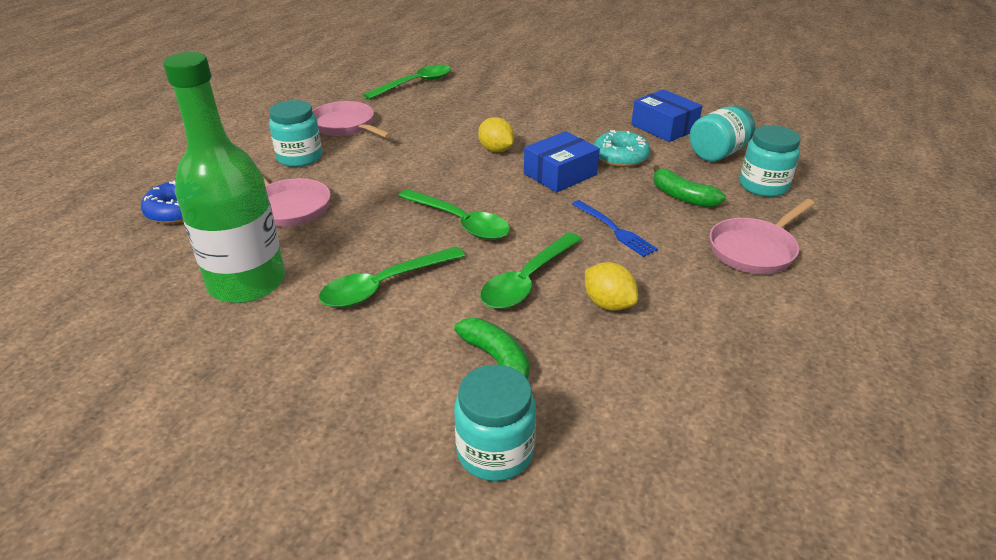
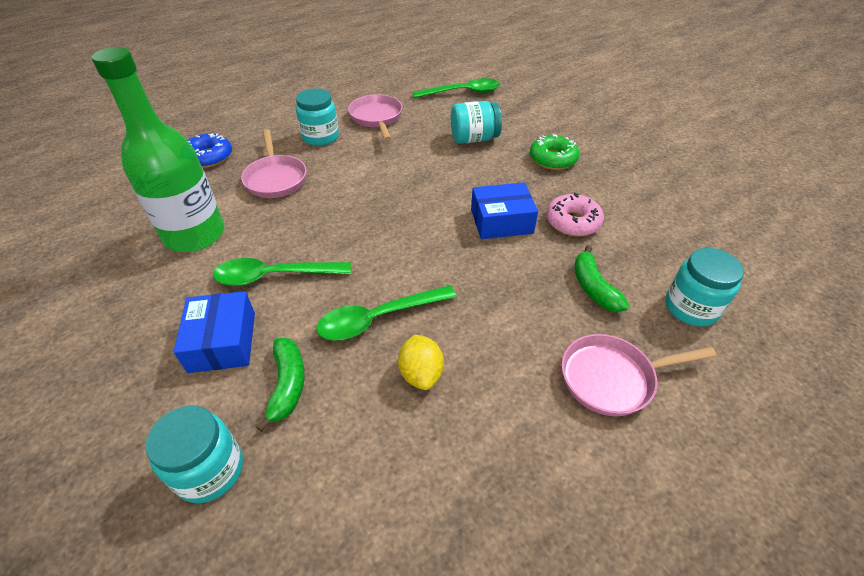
camera: 30 degrees right, 10 degrees up
green spoon [398,189,510,240] -> none
yellow lemon [478,117,514,152] -> none
blue fork [572,200,658,257] -> none
turquoise donut [594,130,650,167] -> pink donut [546,193,604,236]
blue box [631,89,702,142] -> blue box moved to [173,291,255,373]
turquoise jar [690,106,755,162] -> turquoise jar moved to [451,101,502,144]
none -> green donut [530,134,580,170]

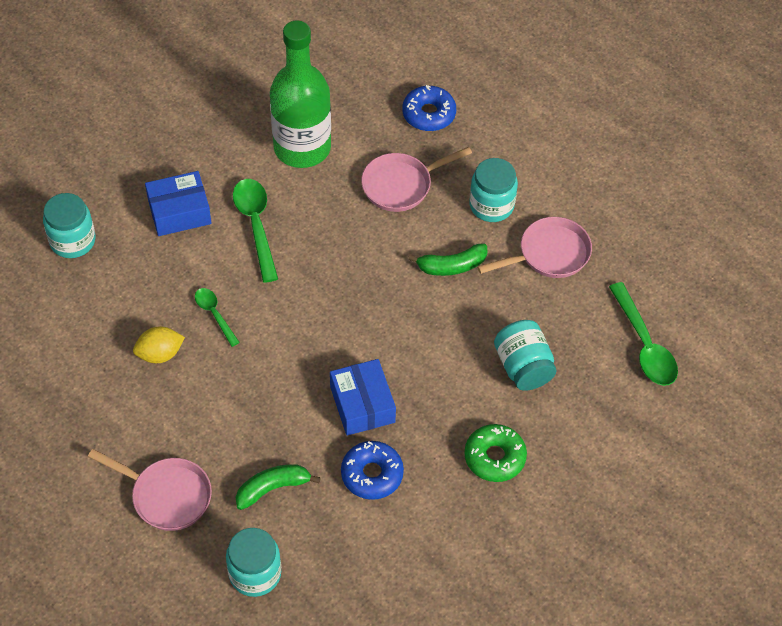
camera: 80 degrees right, 10 degrees up
green banana [256,338,305,432] -> green banana moved to [408,243,488,276]
green spoon [316,285,456,341] -> green spoon [195,288,240,347], size x0.58
pink donut [546,193,604,236] -> blue donut [341,441,404,500]
pink pan [562,334,717,416] -> pink pan turned 135 degrees clockwise [88,449,212,531]

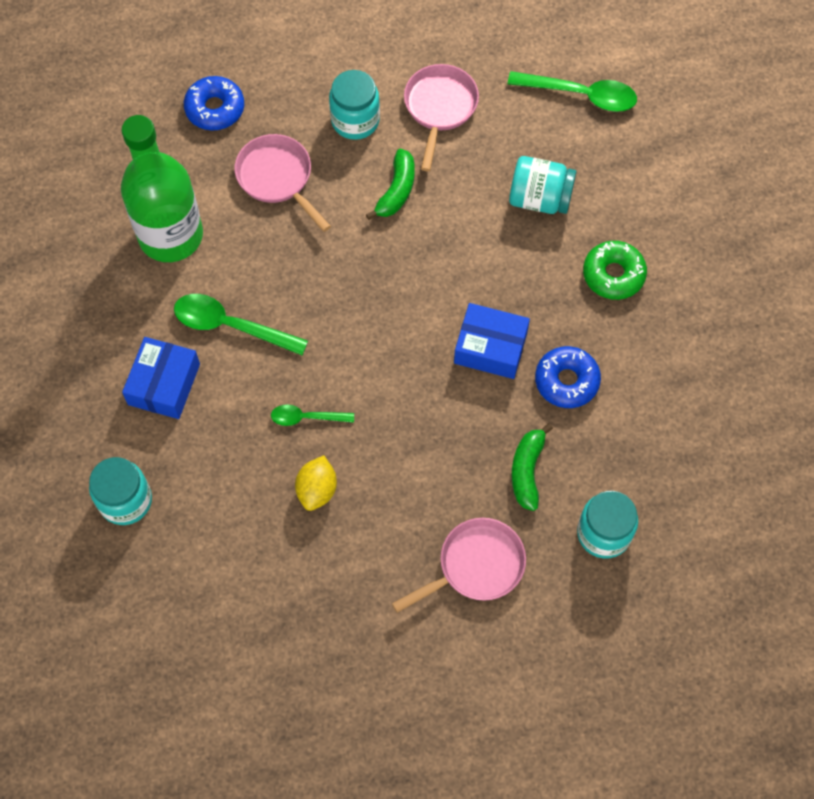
camera: 55 degrees left, 10 degrees up
pink pan [361,147,472,212] -> pink pan turned 135 degrees clockwise [235,134,331,232]

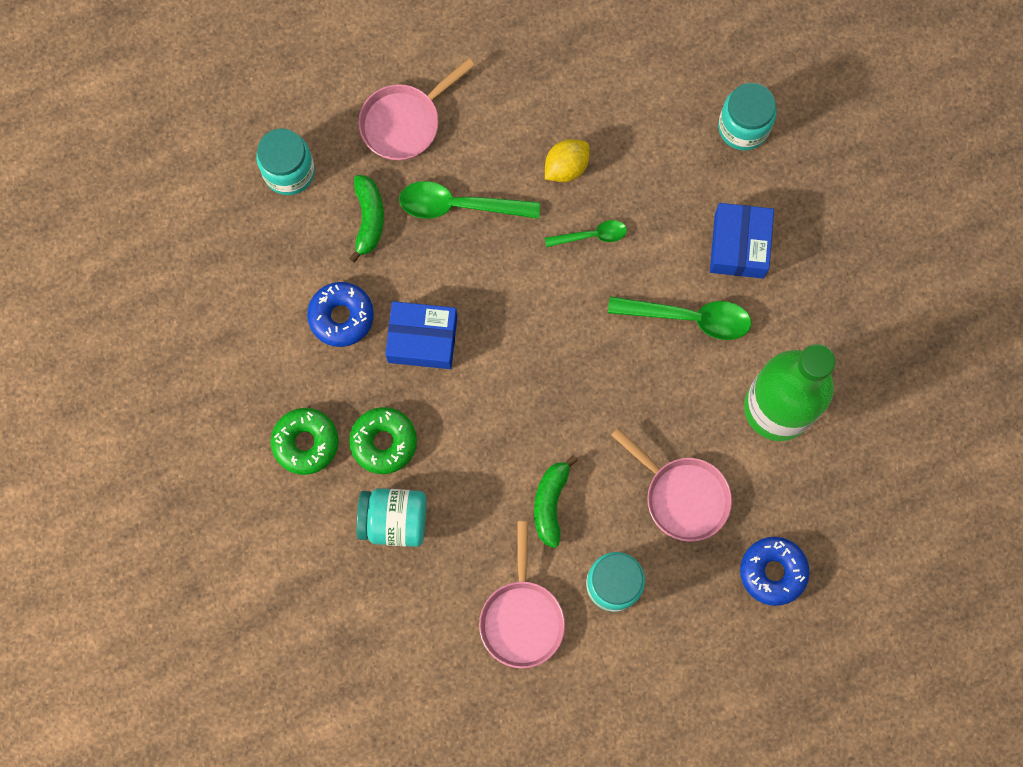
camera: 170 degrees right, 10 degrees up
yellow lemon [295,455,337,511] -> yellow lemon turned 45 degrees clockwise [545,139,590,182]
green spoon [507,71,637,112] -> green spoon moved to [399,181,540,219]
none -> green donut [349,407,417,474]

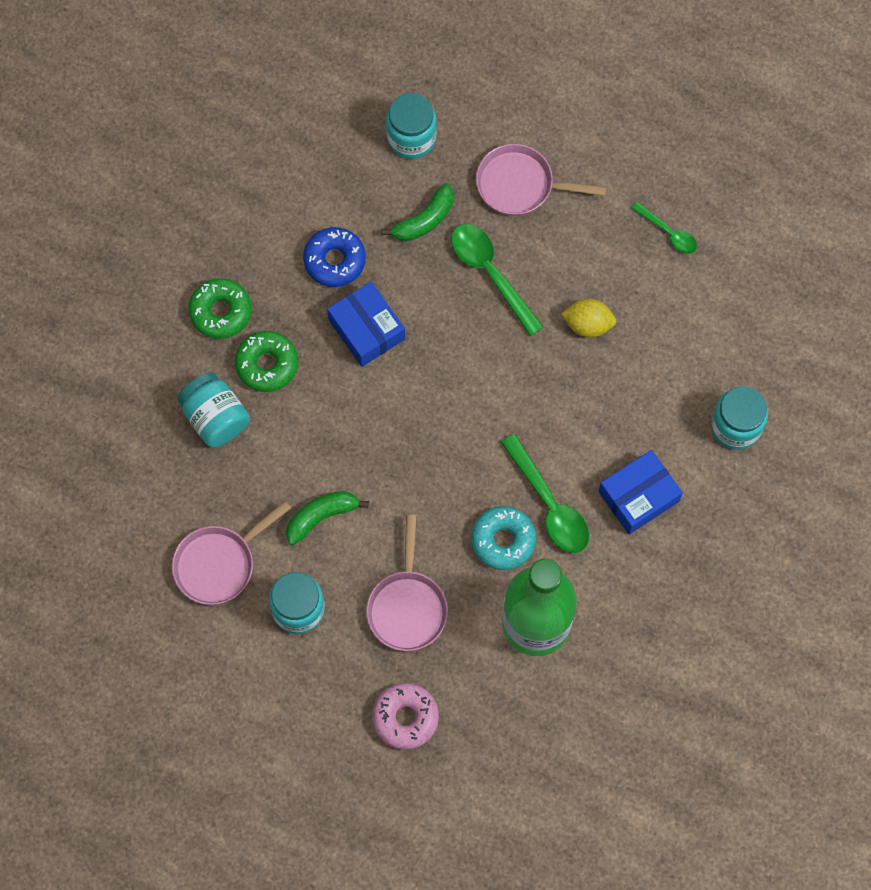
camera: 50 degrees right, 5 degrees down
green spoon [545,220,627,247] -> green spoon moved to [631,202,697,254]
blue donut [740,537,810,606] -> pink donut [372,683,439,750]
none -> turquoise donut [471,506,536,570]

